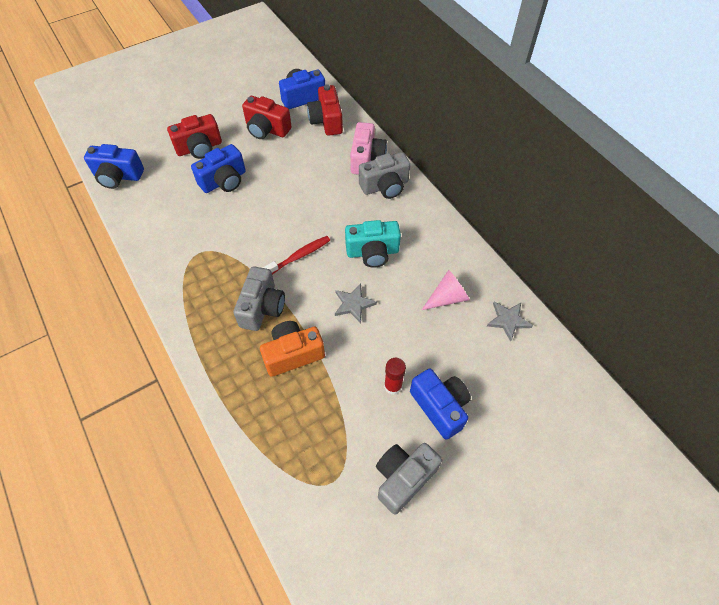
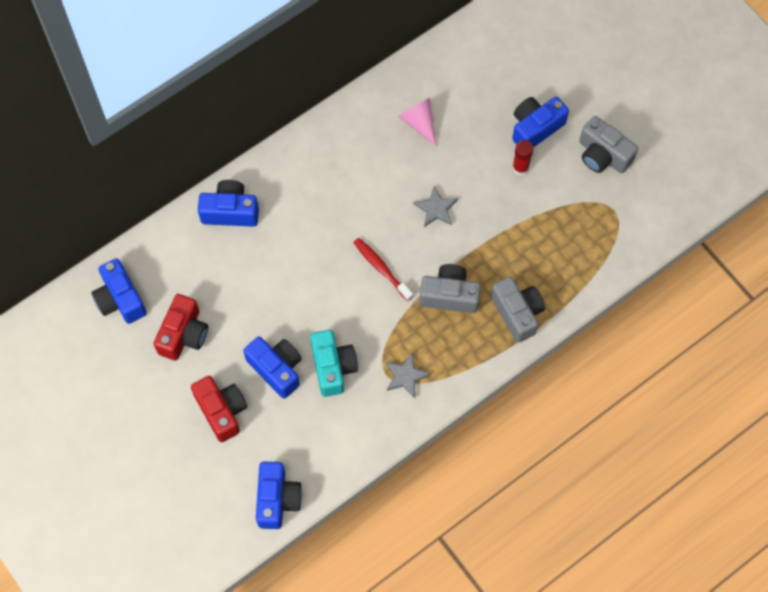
camera: 95 degrees left, 10 degrees up
orange camera [260,321,325,377] -> none
red camera [307,84,343,136] -> none
turquoise camera [345,220,401,268] -> turquoise camera moved to [310,330,358,397]
pink camera [350,122,387,175] -> blue camera [198,180,259,227]
grey camera [359,152,410,199] -> grey camera moved to [491,277,545,343]
grey star [487,302,533,342] -> grey star moved to [385,352,431,398]

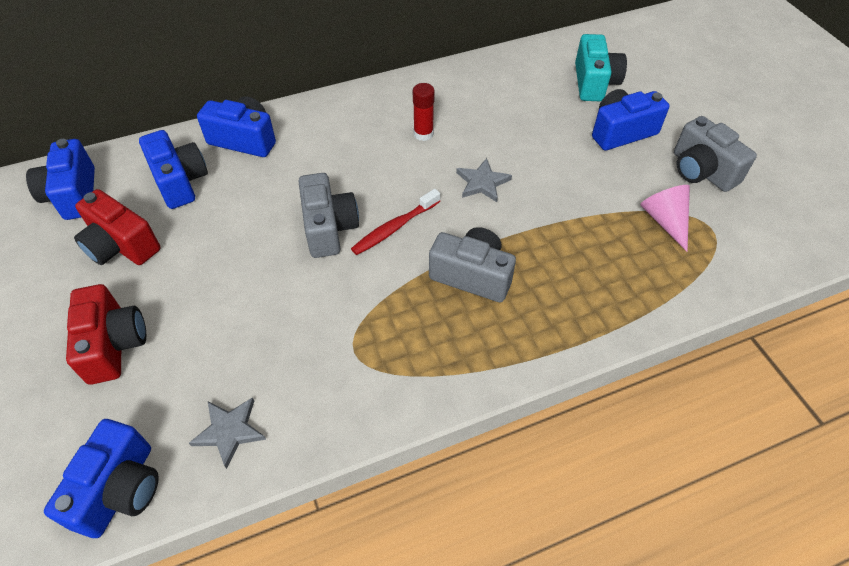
camera: 15 degrees right, 15 degrees down
red camera [154,294,208,361] -> red camera turned 90 degrees clockwise [74,189,160,265]
blue camera [243,337,302,399] -> blue camera moved to [139,130,208,209]
turquoise camera [310,330,358,397] -> turquoise camera moved to [575,34,627,101]
red toothbrush [353,238,413,301] -> red toothbrush turned 105 degrees counterclockwise [351,189,440,255]
grey star [385,352,431,398] -> grey star moved to [189,397,266,469]
pink cone [398,98,436,146] -> pink cone moved to [640,185,690,252]
grey camera [491,277,545,343] -> grey camera moved to [298,173,359,258]
red glue stick [512,140,534,175] -> red glue stick moved to [413,83,435,141]

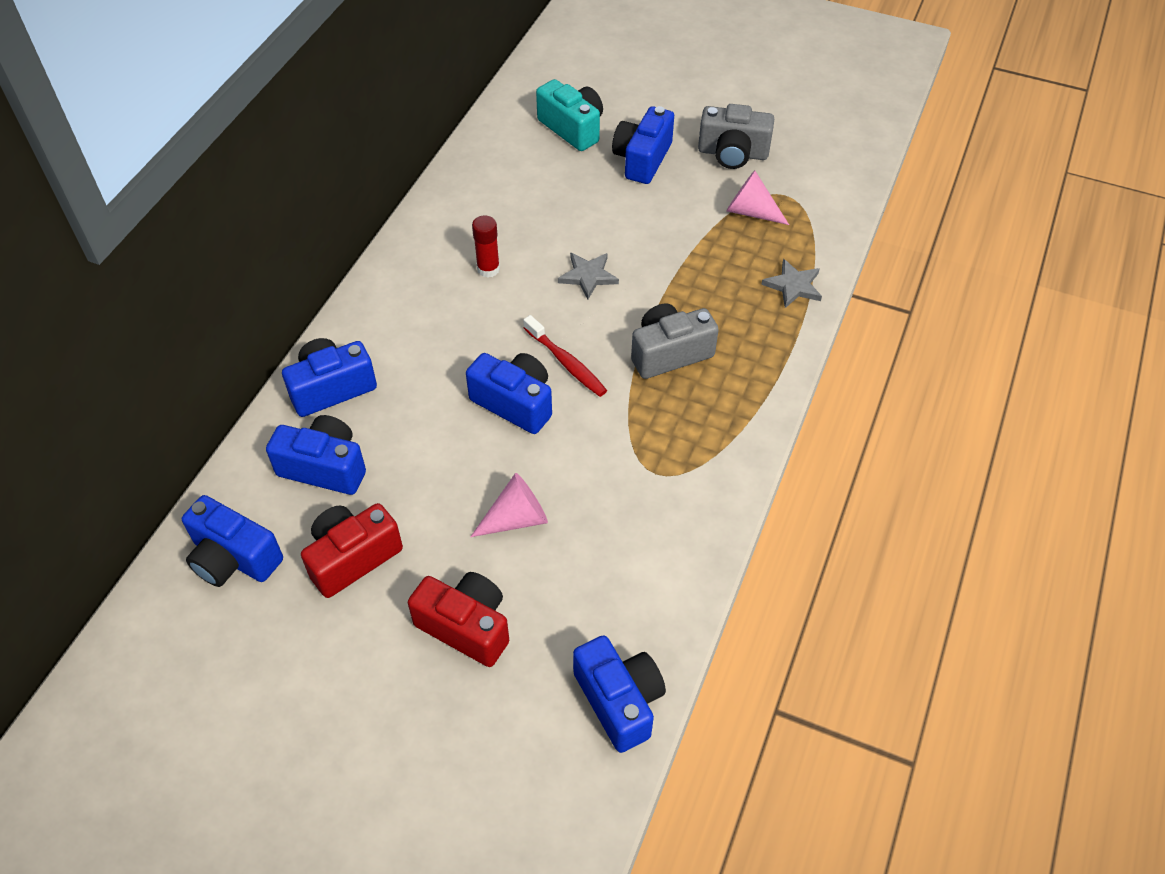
camera: 45 degrees left, 0 degrees up
red camera [74,189,160,265] -> red camera turned 150 degrees clockwise [301,503,403,598]
grey star [189,397,266,469] -> grey star moved to [761,259,822,308]
grey camera [298,173,359,258] -> blue camera [466,353,552,434]
red toothbrush [351,189,440,255] -> red toothbrush turned 45 degrees counterclockwise [523,315,607,397]
none -> pink cone [470,473,548,537]

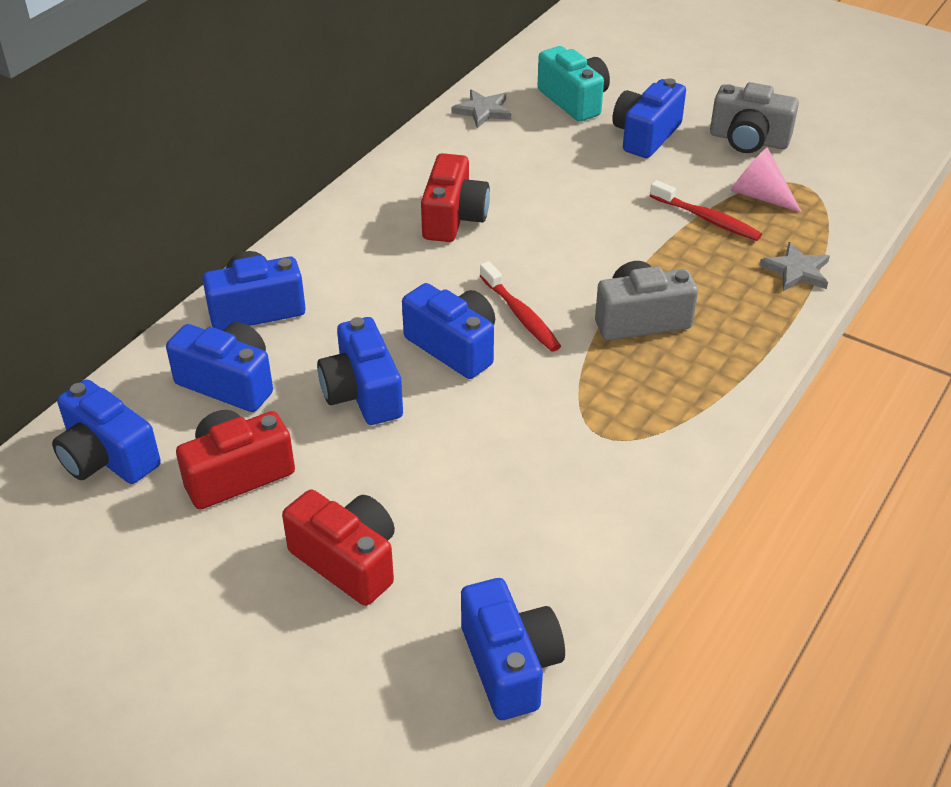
camera: 10 degrees right, 10 degrees down
pink cone [470,473,548,537] -> none
red glue stick [472,215,500,278] -> red camera [421,153,490,242]
grey star [558,253,619,299] -> grey star moved to [452,90,511,128]
none -> blue camera [317,317,403,425]
none -> red toothbrush [650,180,762,241]

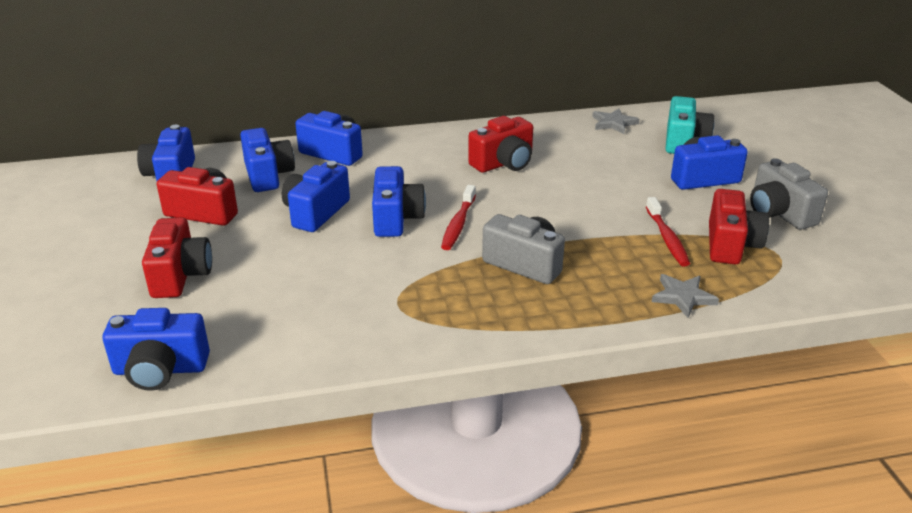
camera: 45 degrees right, 10 degrees down
blue camera [461,578,565,720] -> blue camera turned 60 degrees clockwise [102,308,210,391]
pink cone [731,147,802,213] -> red camera [709,189,769,264]

